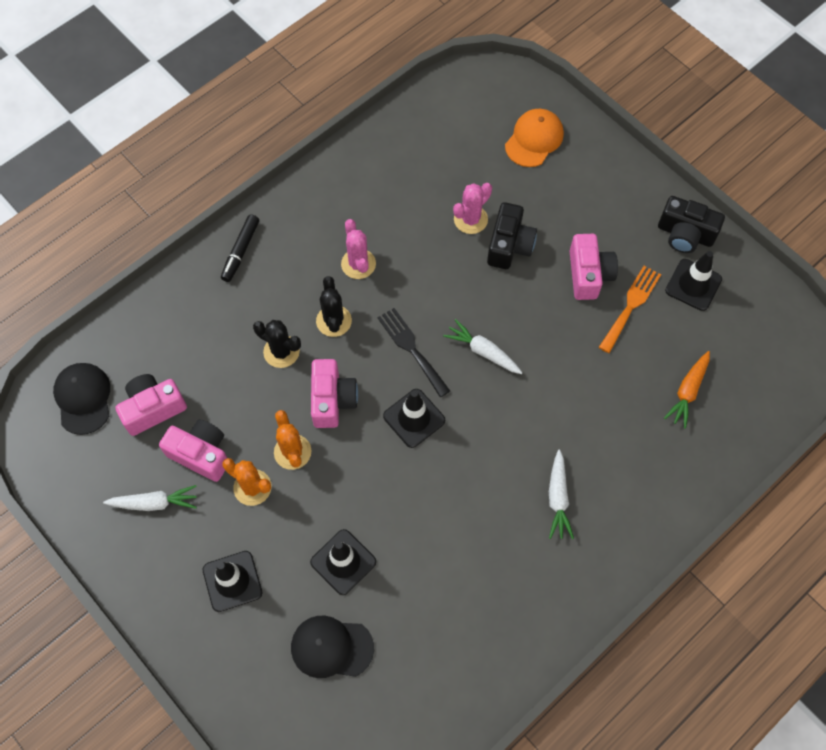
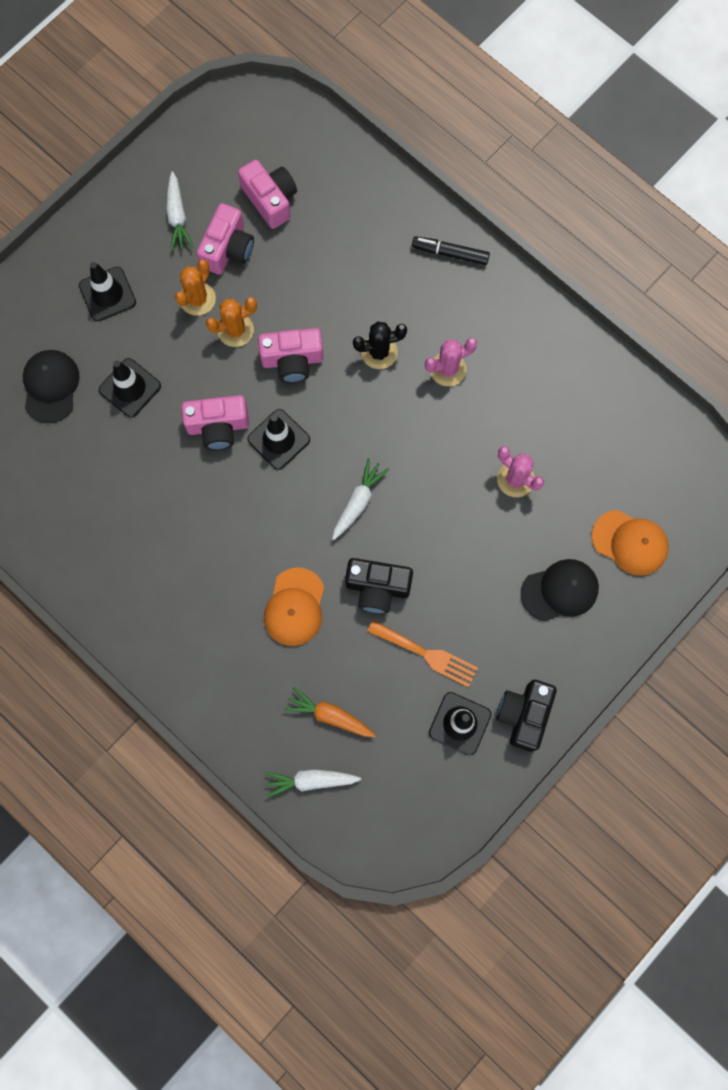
camera: 85 degrees right, 10 degrees up
black cap [53,363,110,435] -> black cap moved to [521,559,599,622]
black cactus [253,320,301,368] -> none
black fork [378,308,450,397] -> none
black camera [487,202,537,269] -> black camera moved to [345,558,413,614]
white carrot [549,449,574,539] -> white carrot moved to [264,769,361,798]
pink camera [570,234,618,300] -> pink camera moved to [181,395,249,450]
none -> orange cap [264,567,324,646]

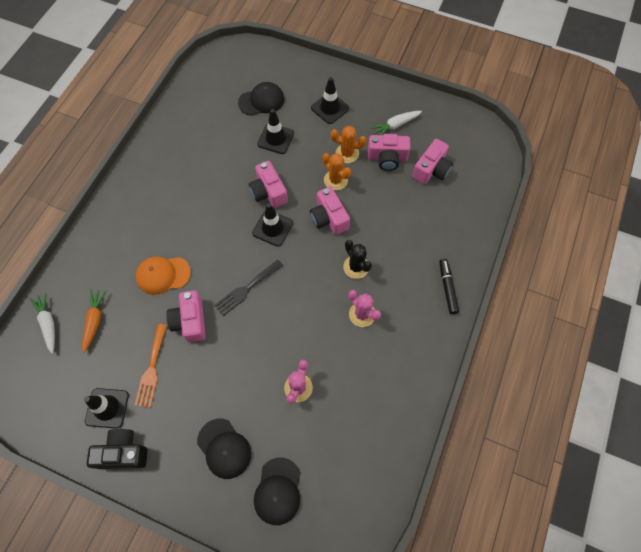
camera: 70 degrees right, 10 degrees down
white carrot [332,458,389,540] -> black fork [214,260,283,316]
black camera [345,558,413,614] -> pink camera [166,290,206,342]
orange cap [592,510,669,576] -> black cap [254,458,301,525]

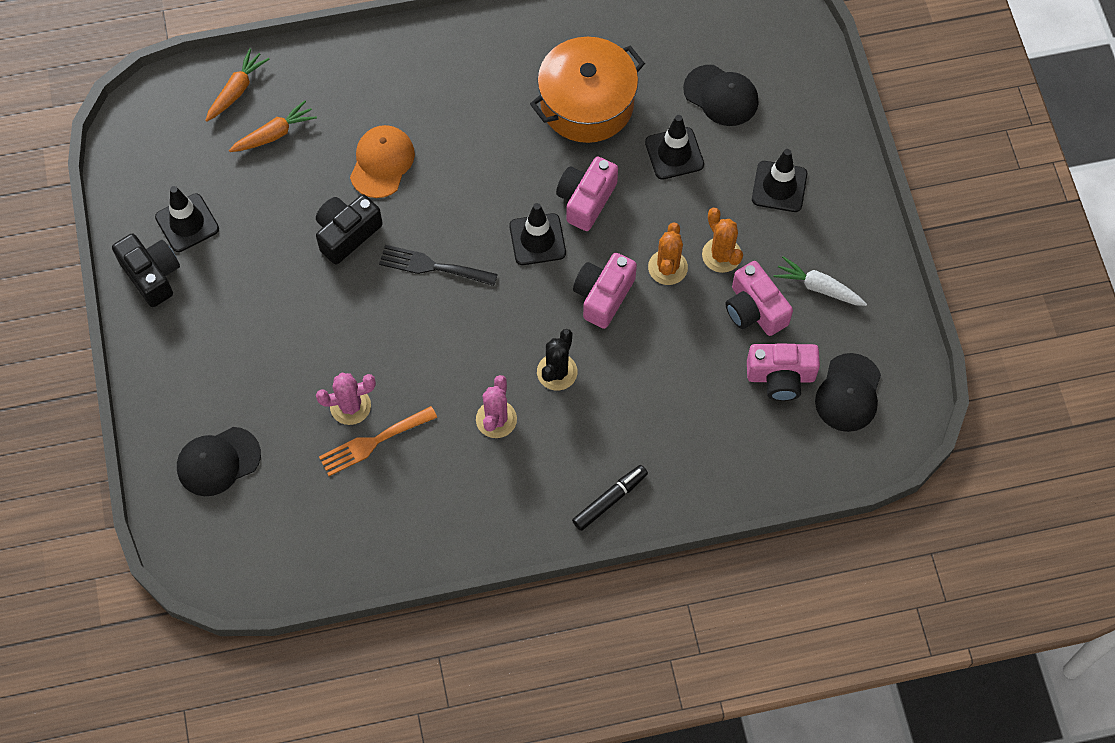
camera: 55 degrees right, 0 degrees up
white carrot [30,292,55,354] -> orange carrot [205,48,269,122]
orange fork [135,324,167,408] -> orange fork moved to [319,406,437,476]
orange cap [136,257,191,295] -> orange cap turned 60 degrees clockwise [350,125,415,198]
pink camera [166,290,206,342] -> black camera [316,194,383,265]
black cap [197,419,251,479] -> black cap moved to [815,353,881,432]
none -> orange pot [530,37,645,143]

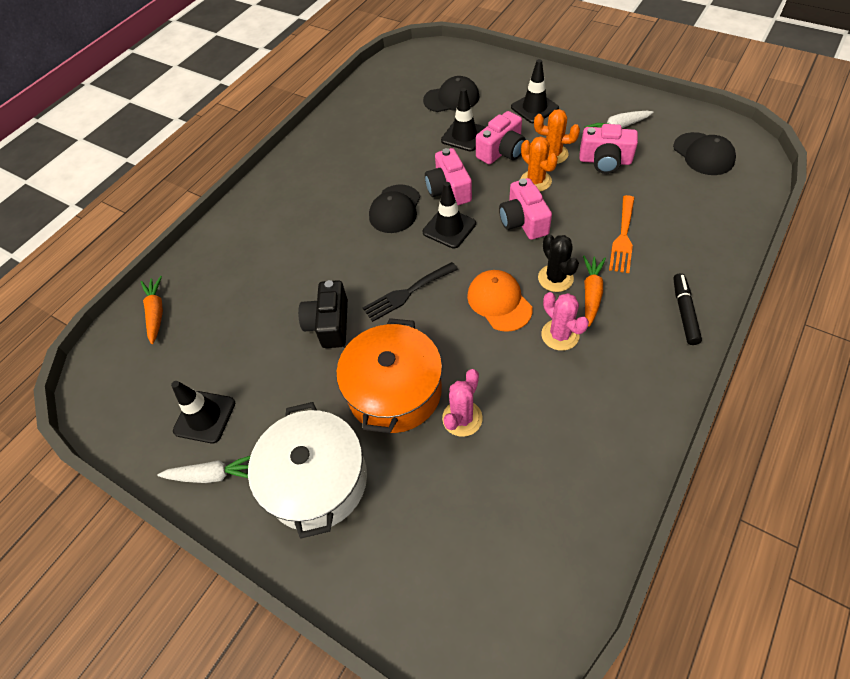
camera: 40 degrees left, 10 degrees down
black camera [112,234,180,307] -> white carrot [157,456,250,483]
black cap [177,427,261,496] -> black cap moved to [369,184,420,233]
orange carrot [229,100,317,152] -> orange carrot moved to [583,256,606,327]
orange fork [319,406,437,476] -> orange fork moved to [609,195,634,273]
orange cap [350,125,415,198] -> orange cap moved to [467,270,532,332]
orange pot [530,37,645,143] -> orange pot moved to [336,318,442,433]
pink camera [747,344,820,401] -> pink camera moved to [476,111,526,165]
none -> white pot [248,402,367,539]

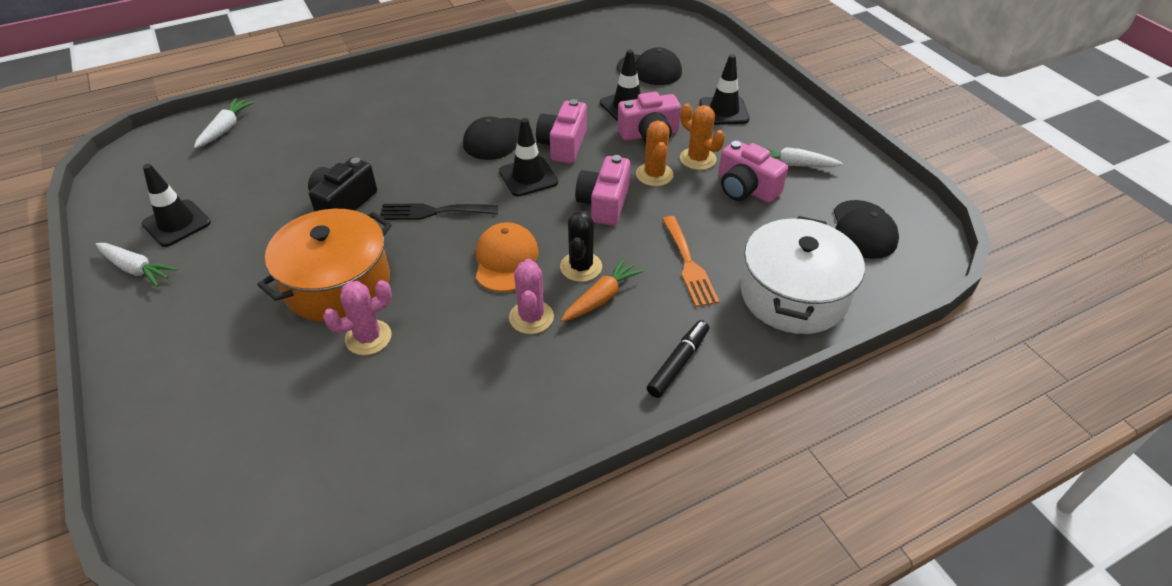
camera: 25 degrees right, 10 degrees down
orange carrot [141,276,163,344] -> white carrot [194,98,254,148]
white pot [248,402,367,539] -> white pot moved to [741,216,865,334]
orange fork [609,195,634,273] -> orange fork turned 60 degrees counterclockwise [662,216,719,307]

